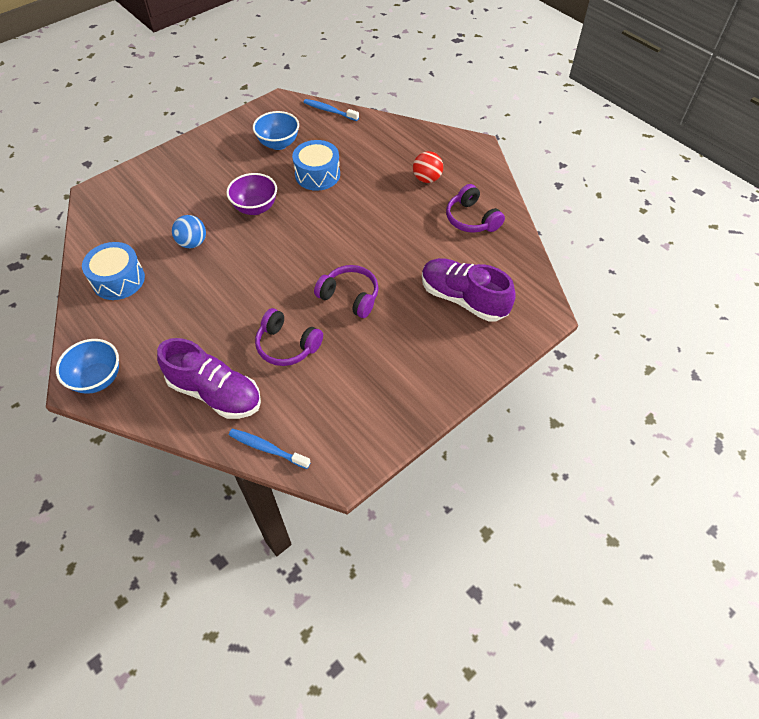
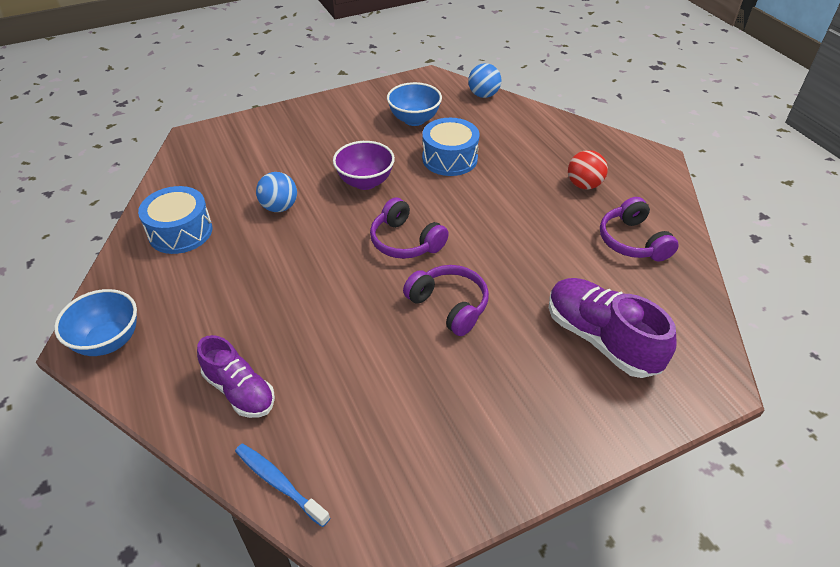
camera: 15 degrees right, 10 degrees down
purple shoe [157,338,261,419] -> purple shoe [197,335,275,418], size x0.67
purple headphones [255,308,323,366] -> purple headphones moved to [370,197,449,259]
blue toothbrush [303,99,359,121] -> blue ball [468,63,501,98]

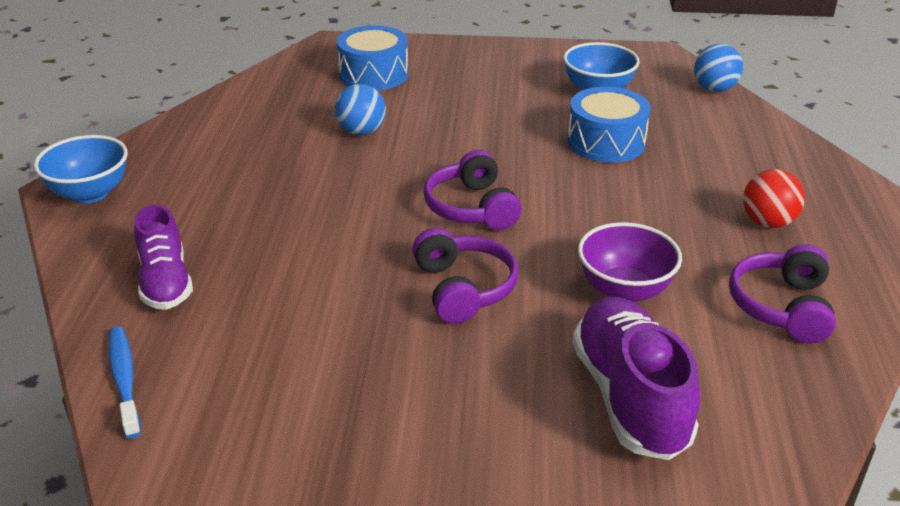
camera: 30 degrees right, 10 degrees down
blue drum [138,186,212,254] -> blue drum moved to [337,25,408,91]
purple bowl [333,141,395,190] -> purple bowl moved to [578,222,682,303]

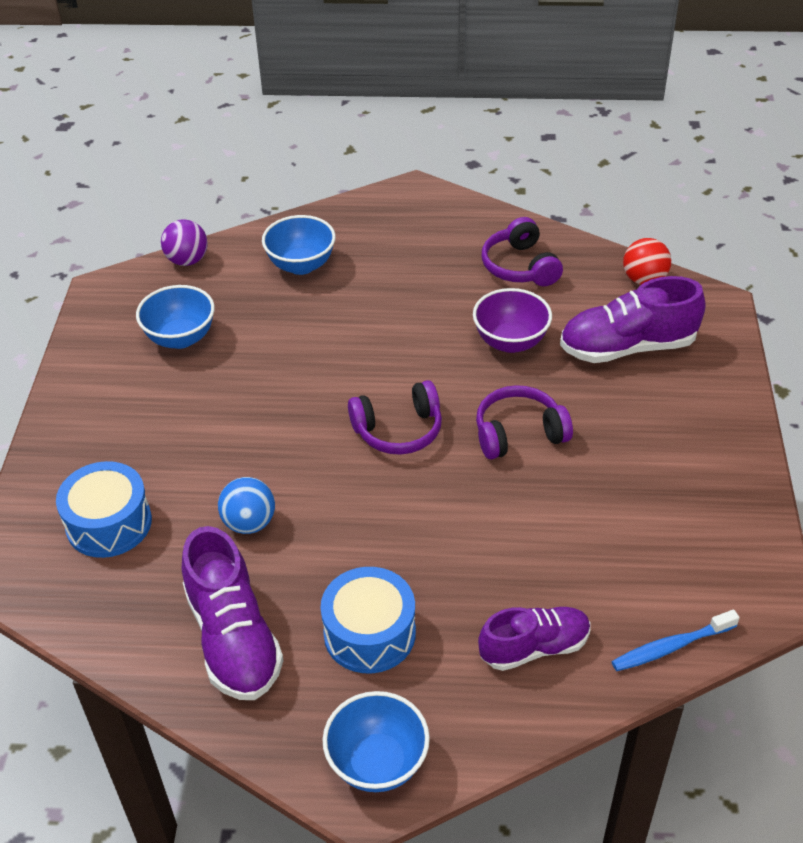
camera: 90 degrees left, 10 degrees up
blue drum [567,87,651,163] -> blue drum moved to [321,567,416,673]
blue ball [694,44,743,92] -> purple ball [161,219,208,266]
purple headphones [729,244,836,344] -> purple headphones turned 60 degrees clockwise [482,217,563,286]
red ball [743,169,805,228] -> red ball moved to [623,238,671,285]
none -> purple shoe [182,526,284,700]
none -> blue bowl [262,215,336,275]

